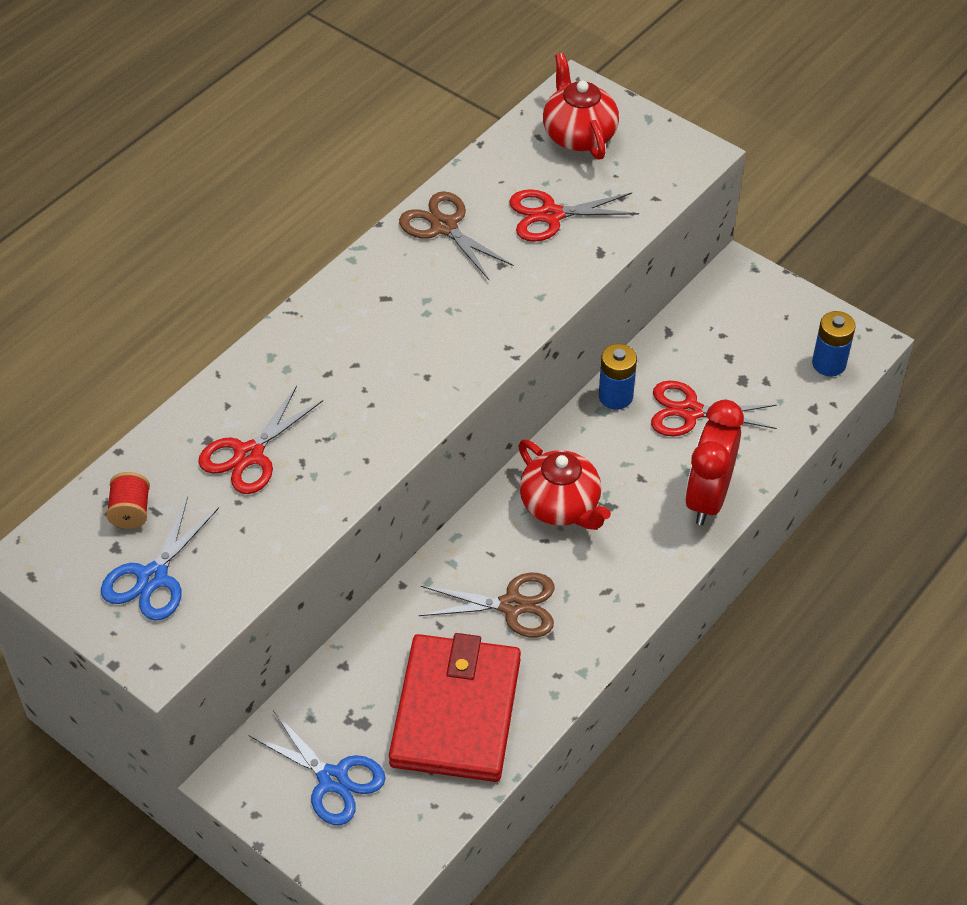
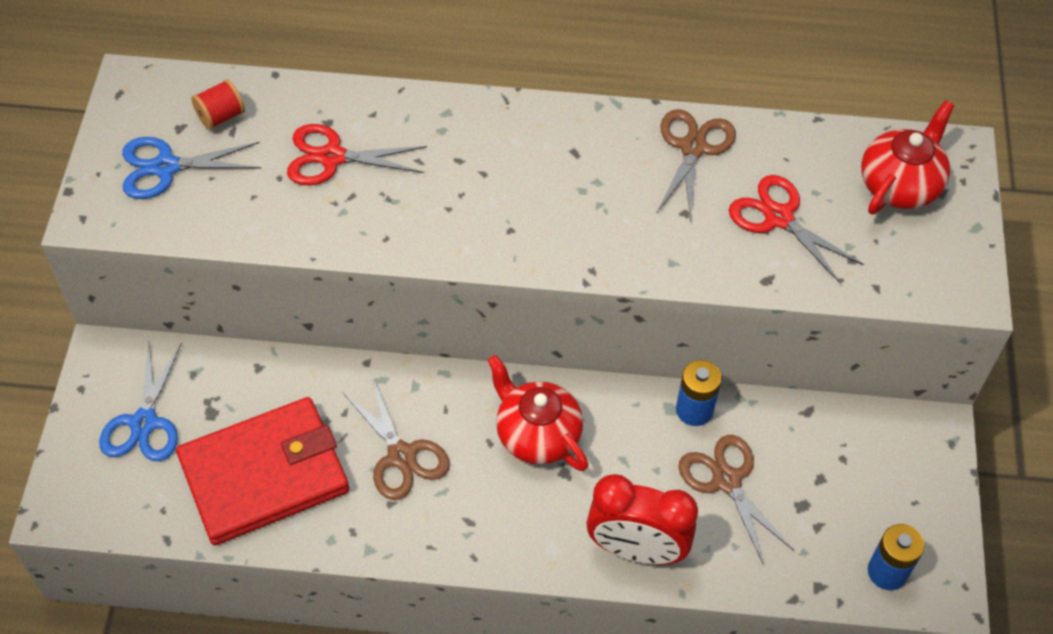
camera: 55 degrees right, 5 degrees up
red teapot [518,440,611,530] -> red teapot turned 120 degrees clockwise [488,355,588,471]
red scissors [651,381,777,436] -> brown scissors [678,435,794,565]
red clock [685,400,744,525] -> red clock turned 150 degrees counterclockwise [586,474,698,565]

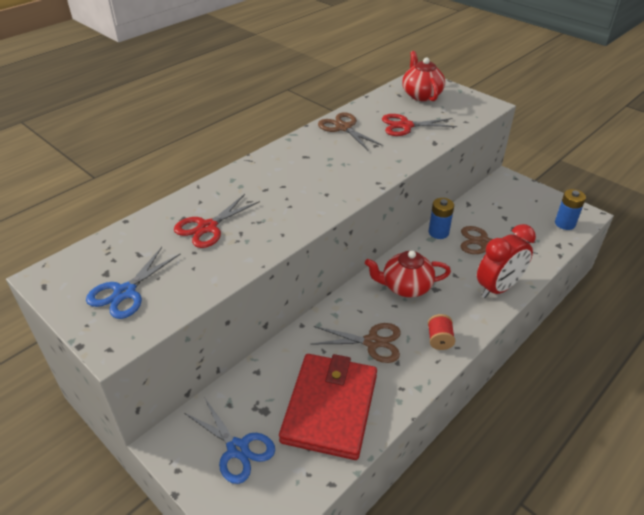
camera: 50 degrees left, 15 degrees down
red spool [191,79,245,130] -> red spool moved to [428,314,455,350]

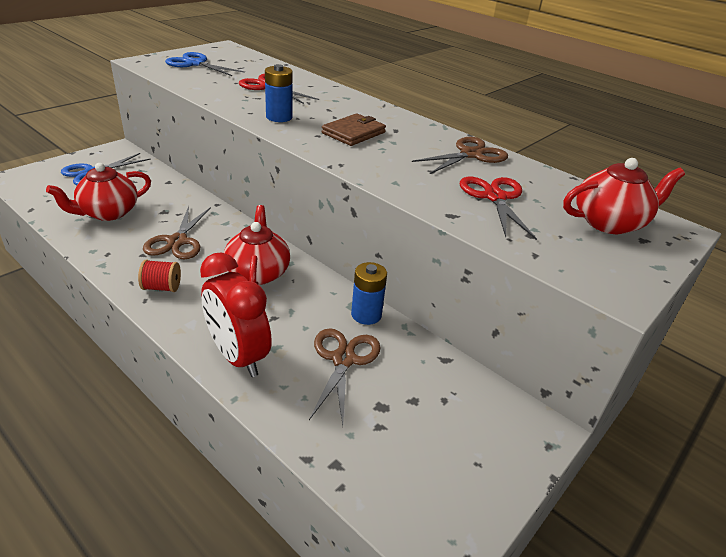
camera: 85 degrees right, 5 degrees down
red wallet [279,354,377,460] -> red teapot [46,163,151,221]
blue battery [555,189,586,230] -> blue battery moved to [265,64,293,122]
none -> brown wallet [322,113,386,146]

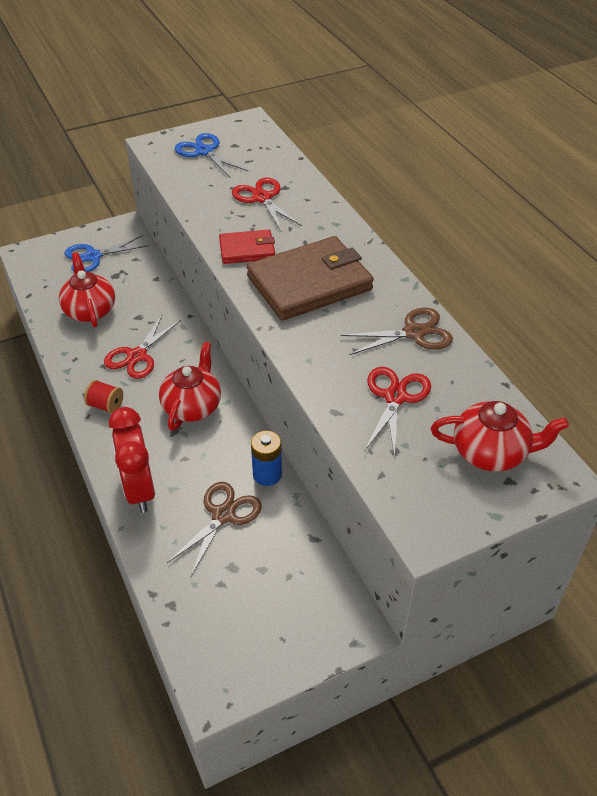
camera: 25 degrees right, 10 degrees up
red teapot [46,163,151,221] -> red teapot turned 90 degrees clockwise [59,252,115,327]
brown scissors [143,206,211,259] -> red scissors [104,314,181,379]
blue battery [265,64,293,122] -> red wallet [219,230,275,264]
brown wallet [322,113,386,146] -> brown wallet [247,236,374,321], size x1.89

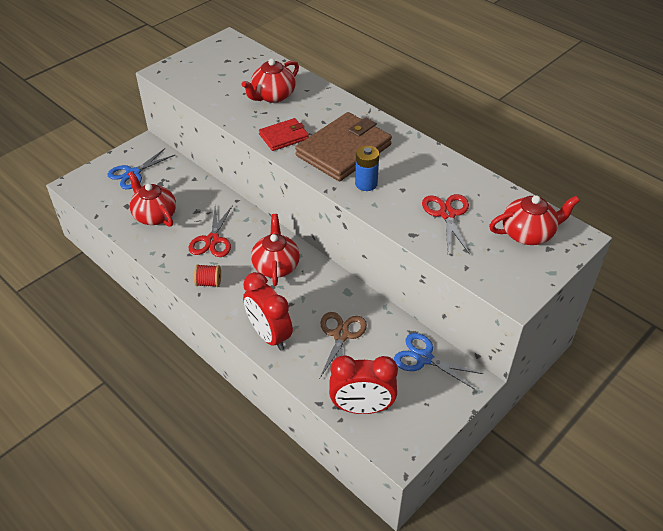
camera: 20 degrees left, 0 degrees up
blue scissors [175,133,248,178] -> blue scissors moved to [394,333,483,389]
red scissors [232,178,302,231] -> red teapot [242,58,299,103]
blue battery [251,431,282,486] -> blue battery moved to [355,146,379,191]
brown scissors [341,308,453,355] -> none
none -> red clock [329,355,398,414]

